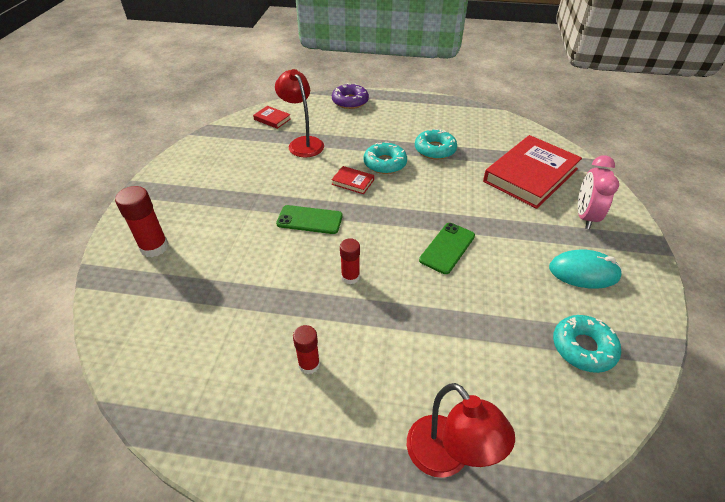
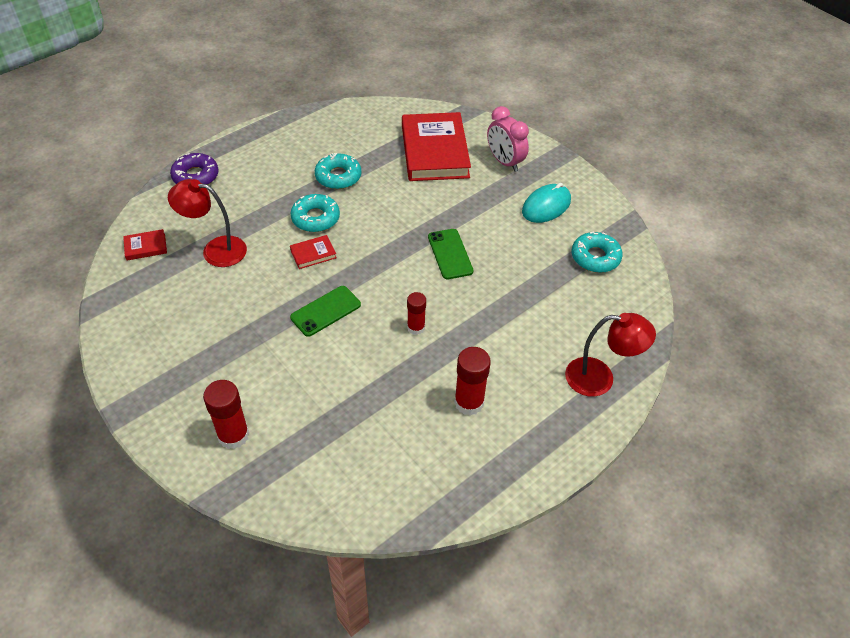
camera: 50 degrees left, 5 degrees up
red glue stick [293,325,320,374] -> red glue stick [454,347,491,416], size x1.56

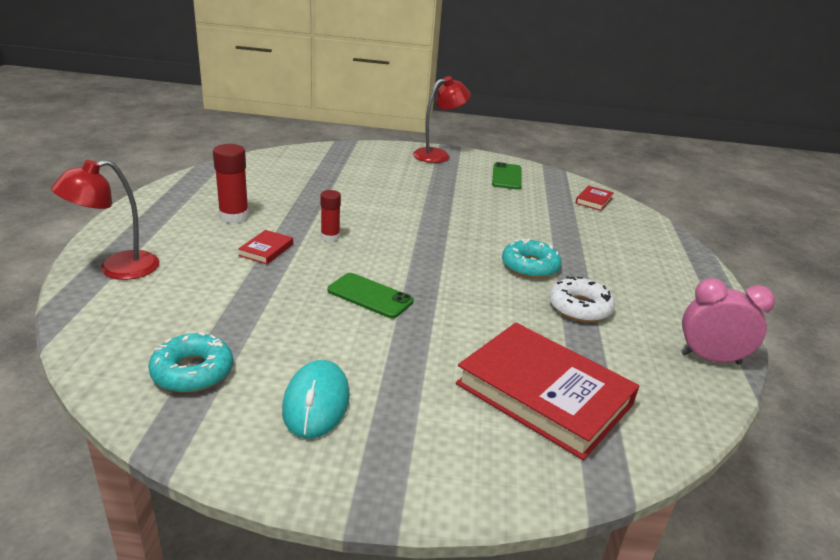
camera: 135 degrees right, 20 degrees down
red lamp [168,179,247,267] -> red lamp moved to [413,76,471,163]
purple donut [170,153,219,185] -> none
red glue stick [203,380,249,449] -> none
red book [290,235,337,269] -> red book moved to [238,230,293,264]
green phone [290,286,361,337] -> green phone moved to [492,162,522,190]
turquoise donut [315,153,361,189] -> white donut [549,276,615,322]
pink clock [487,106,529,172] -> pink clock moved to [681,278,775,365]

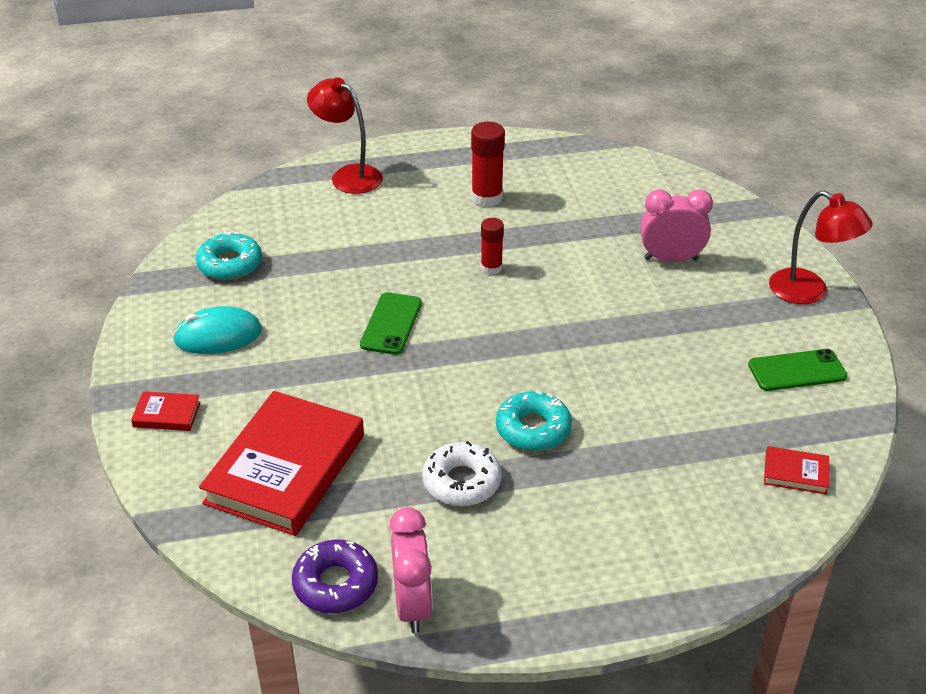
camera: 75 degrees right, 10 degrees up
red book [238,230,293,264] -> red book moved to [131,391,201,431]
none -> purple donut [292,540,378,613]
none -> pink clock [640,189,713,262]

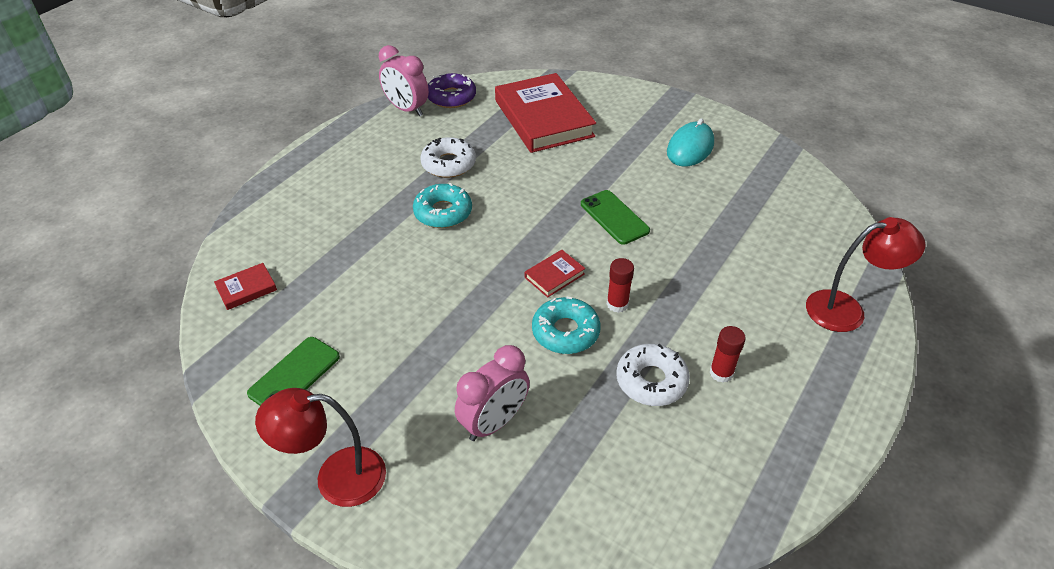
camera: 135 degrees right, 5 degrees up
red book [131,391,201,431] -> red book moved to [525,250,585,298]
turquoise donut [196,231,262,280] -> turquoise donut moved to [532,297,601,354]
red glue stick [471,122,505,207] -> red glue stick [709,326,746,383], size x0.64
none -> white donut [616,344,690,406]

